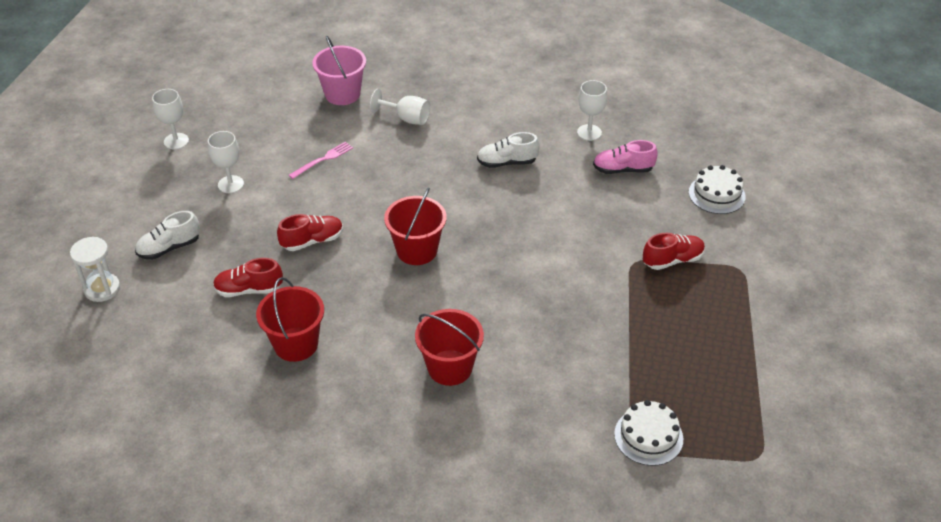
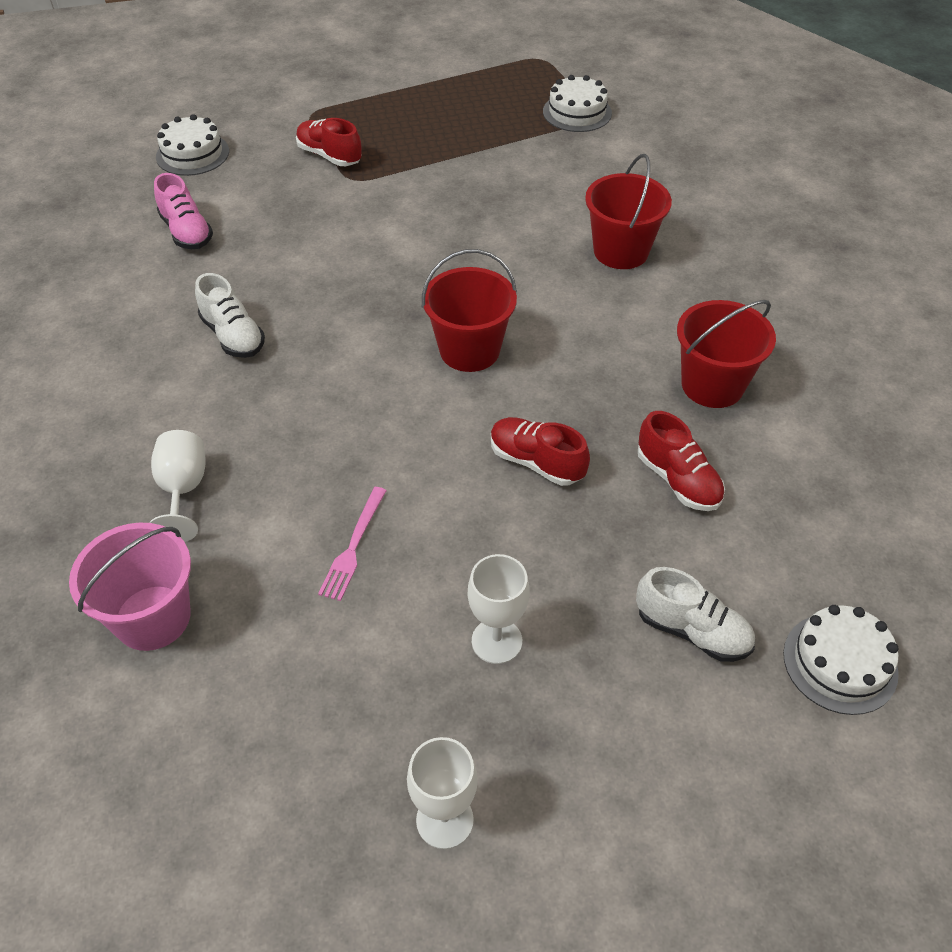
camera: 120 degrees left, 5 degrees up
white hourglass [70,237,120,302] -> white cake [783,605,899,715]
pink fork [289,142,353,179] -> pink fork turned 90 degrees counterclockwise [318,487,387,601]
white goblet [577,80,607,141] -> none

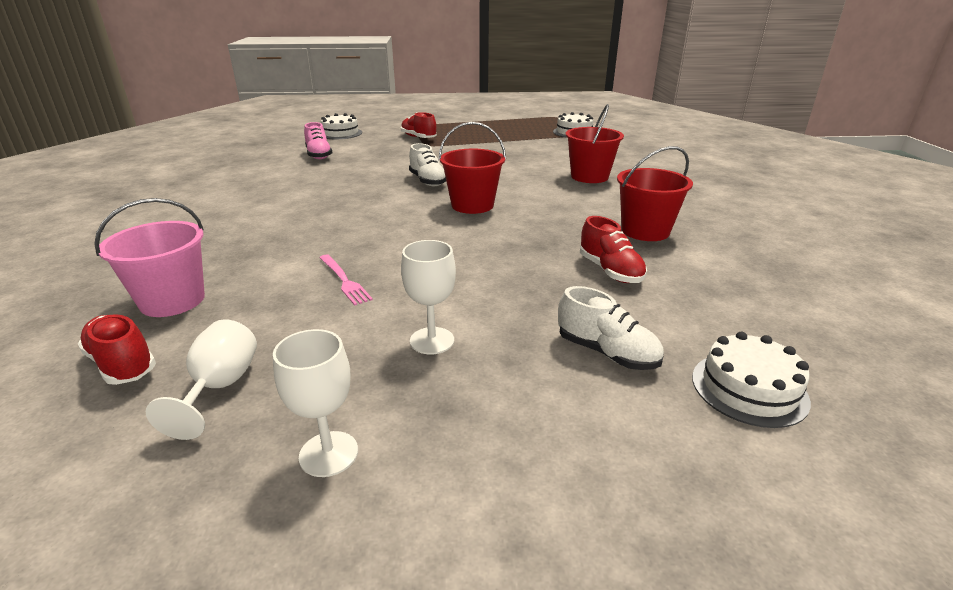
camera: 10 degrees right, 20 degrees down
white goblet [149,430,206,542] -> white goblet moved to [146,319,257,440]
white shoe [195,273,265,358] -> white shoe moved to [409,143,446,186]
pink fork [318,487,387,601] -> pink fork turned 60 degrees counterclockwise [319,254,373,306]
red shoe [491,417,590,486] -> red shoe moved to [78,314,156,385]

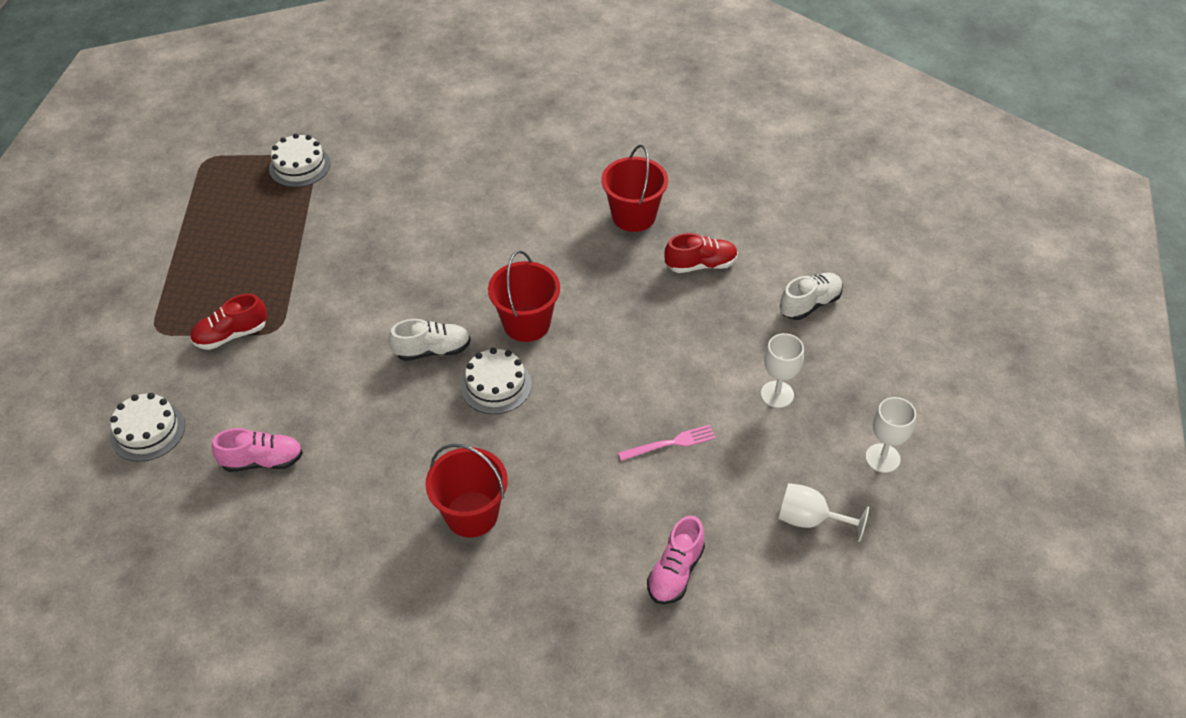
camera: 75 degrees left, 20 degrees up
red shoe [78,314,156,385] -> none
pink bucket [94,198,205,317] -> pink shoe [647,515,705,604]
red bucket [566,104,624,183] -> red bucket moved to [425,444,508,537]
white cake [692,332,811,428] -> white cake moved to [461,348,532,414]

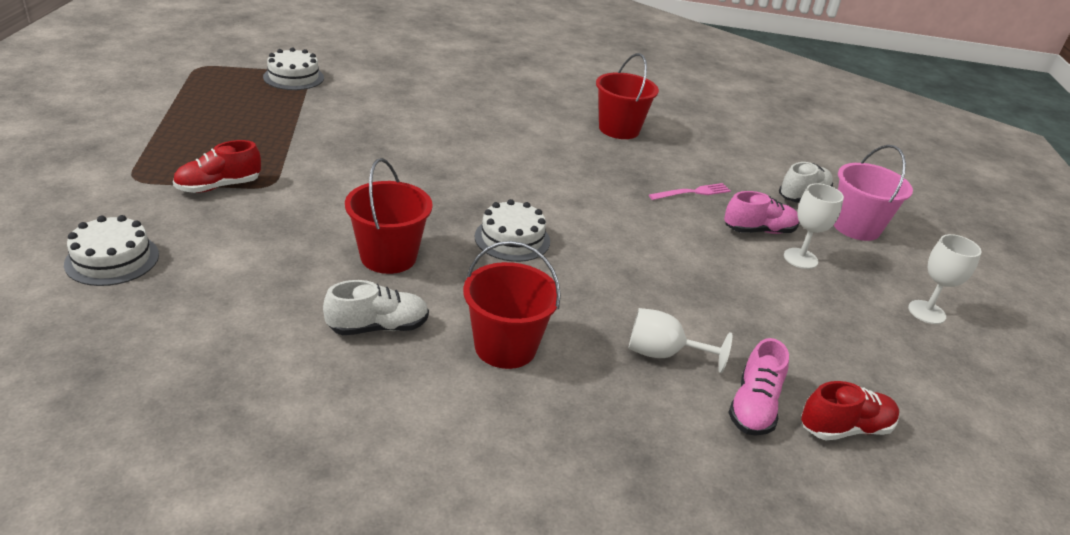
camera: 10 degrees left, 15 degrees down
pink shoe [211,428,303,472] -> pink shoe moved to [724,191,799,234]
white shoe [389,319,471,361] -> white shoe moved to [323,280,429,335]
red bucket [488,250,560,342] -> red bucket moved to [345,158,433,274]
pink fork [618,425,716,461] -> pink fork moved to [649,183,731,200]
red shoe [665,233,738,273] -> red shoe moved to [801,381,899,440]
white goblet [778,483,869,542] -> white goblet moved to [628,308,732,373]
none -> pink bucket [834,145,913,241]

